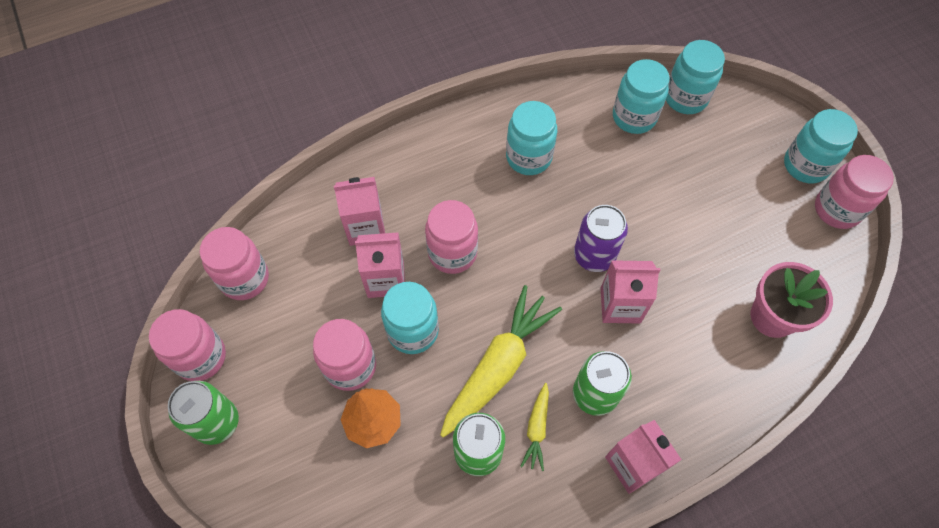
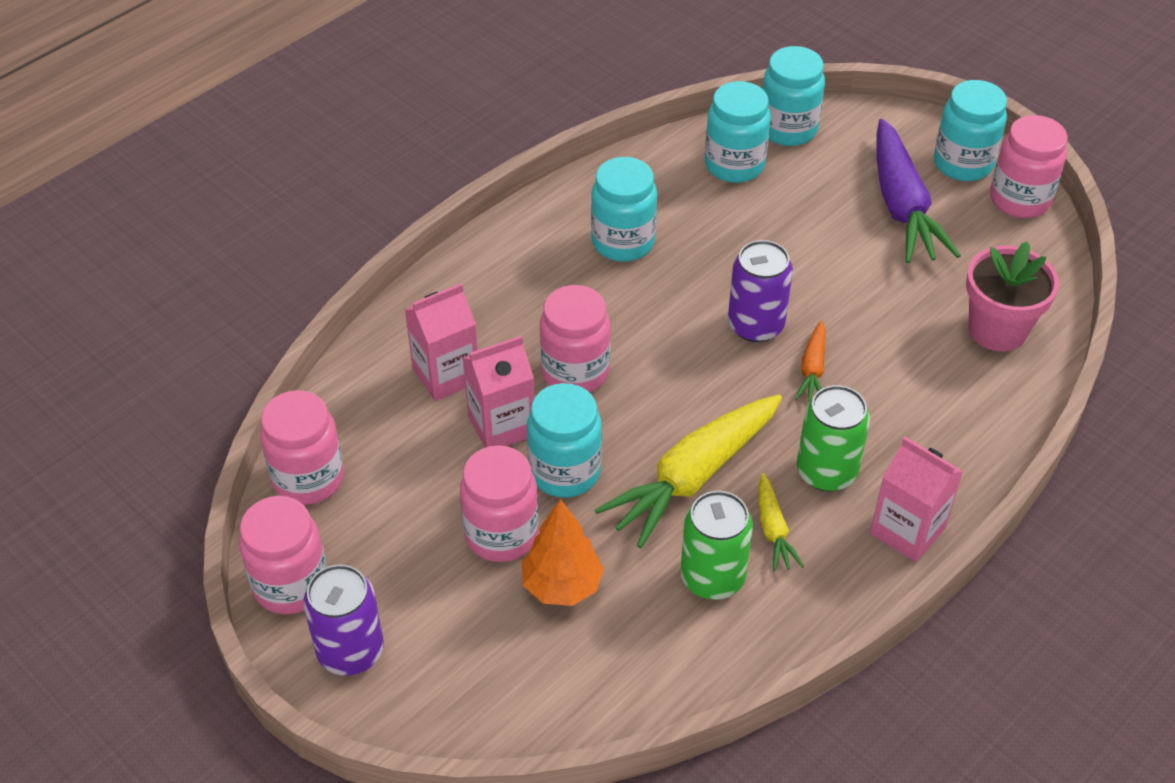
camera: 20 degrees left, 15 degrees down
green can [168,381,239,445] -> purple can [303,565,384,676]
yellow carrot [440,285,562,437] -> yellow carrot turned 150 degrees counterclockwise [595,395,782,548]
pink carton [601,260,660,324] -> orange carrot [795,320,826,401]
none -> purple carrot [876,119,961,263]

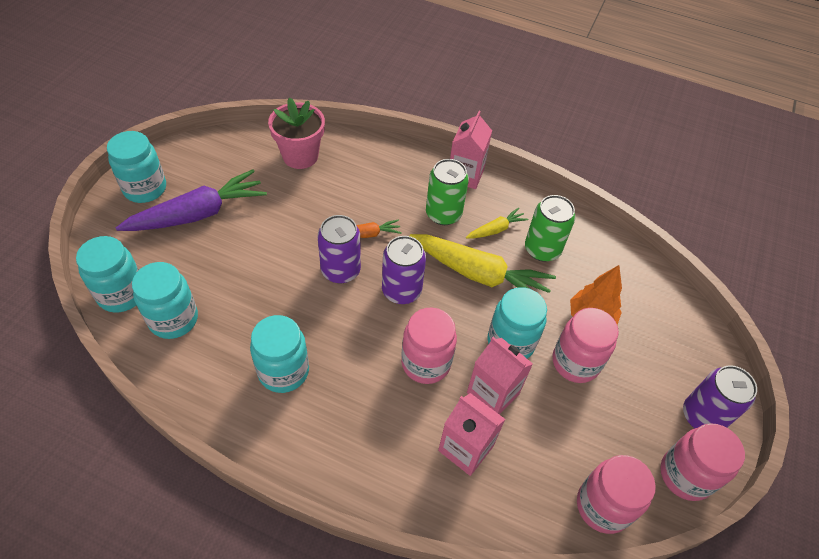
camera: 115 degrees left, 5 degrees up
pink jar [990,115,1068,218] -> none
none -> purple can [382,236,426,304]

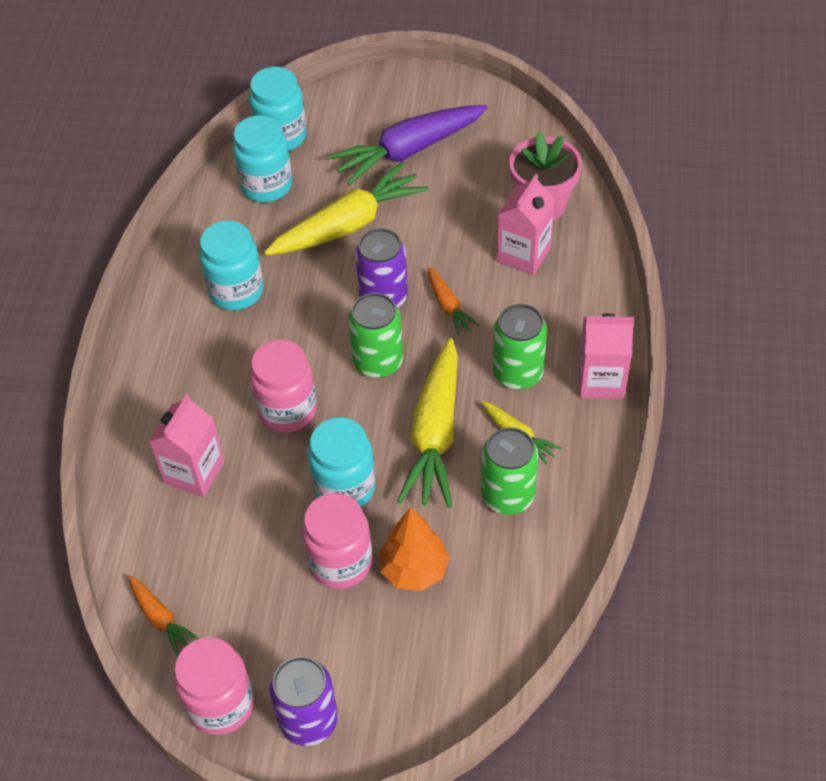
camera: 80 degrees right, 0 degrees up
turquoise jar [107,131,166,203] -> none
purple carrot [116,169,267,231] -> purple carrot turned 105 degrees clockwise [327,105,488,185]
purple can [382,236,426,304] -> green can [348,293,403,378]
pink carton [467,337,533,414] -> pink carton moved to [497,174,555,275]
pink jar [577,455,656,534] -> orange carrot [128,575,199,656]
none -> yellow carrot [264,162,429,255]

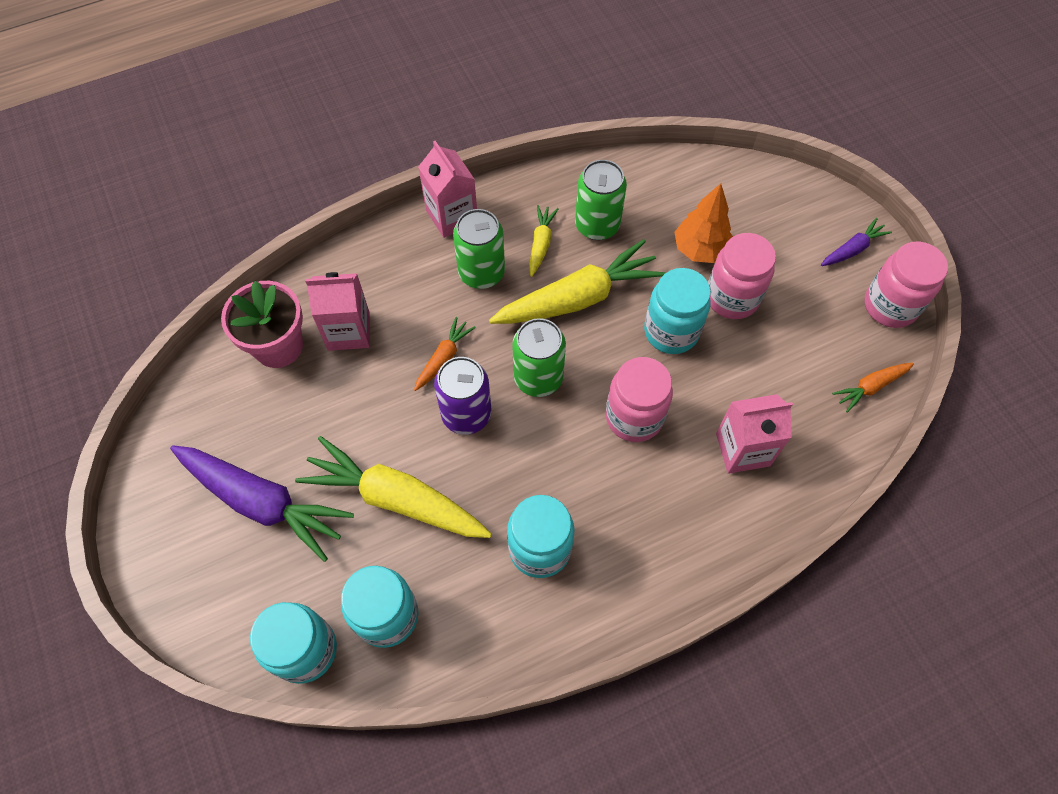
camera: 125 degrees left, 10 degrees up
orange carrot [128,575,199,656] -> orange carrot turned 135 degrees counterclockwise [832,363,914,413]
purple can [269,656,338,746] -> purple carrot [821,218,892,266]

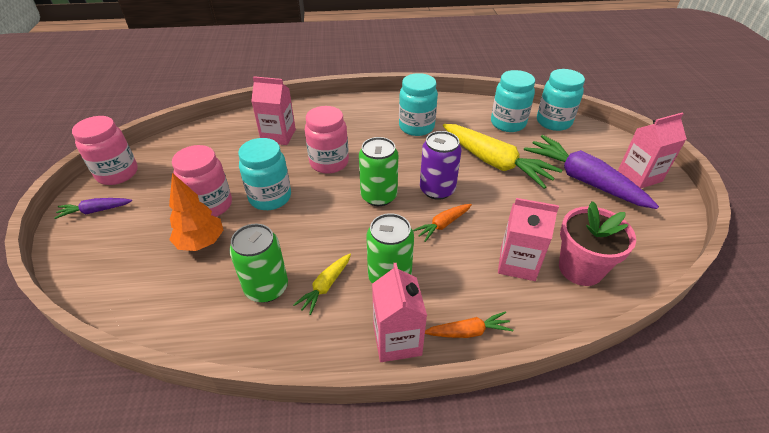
camera: 160 degrees left, 20 degrees down
yellow carrot [489,239,666,324] -> none
orange carrot [832,363,914,413] -> orange carrot moved to [425,311,513,338]
none -> pink carton [618,113,687,188]

